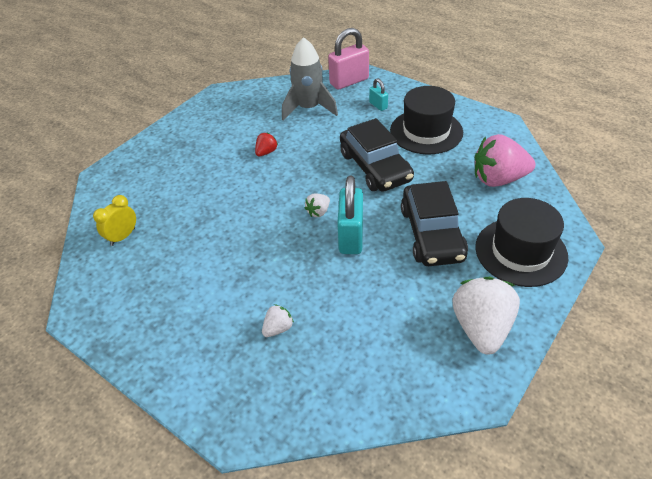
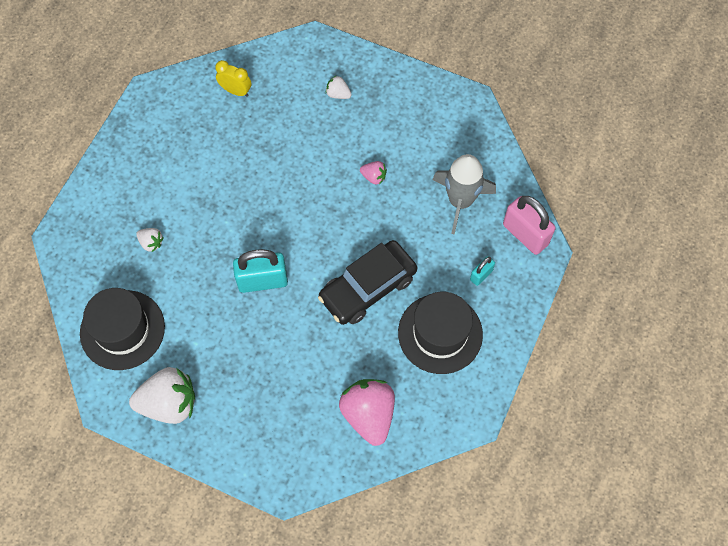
camera: 75 degrees right, 20 degrees up
red strawberry [255,132,278,156] -> pink strawberry [360,161,387,185]
white strawberry [304,194,330,217] -> white strawberry moved to [326,75,352,99]
black car [401,181,468,266] -> none
black hat [475,198,568,287] -> black hat moved to [80,288,165,370]

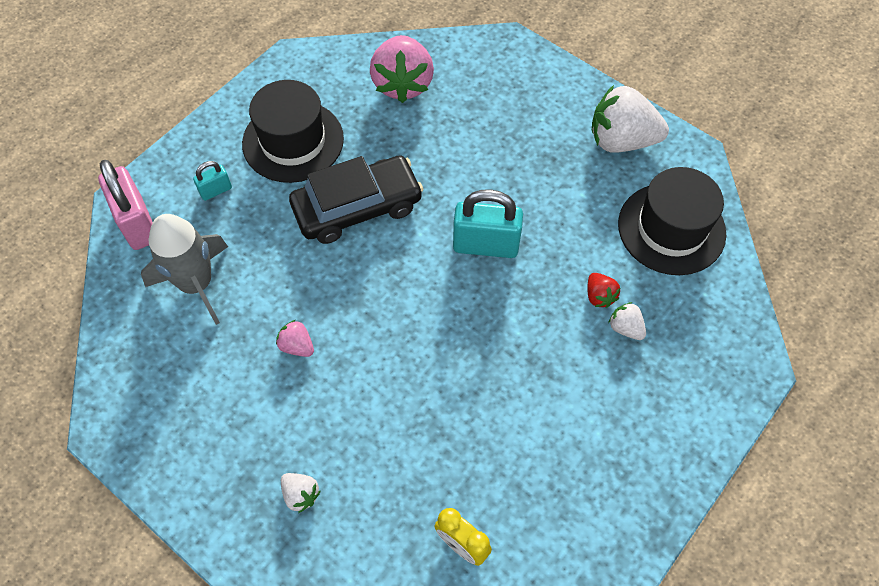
camera: 165 degrees left, 5 degrees down
none -> red strawberry [587,273,620,308]

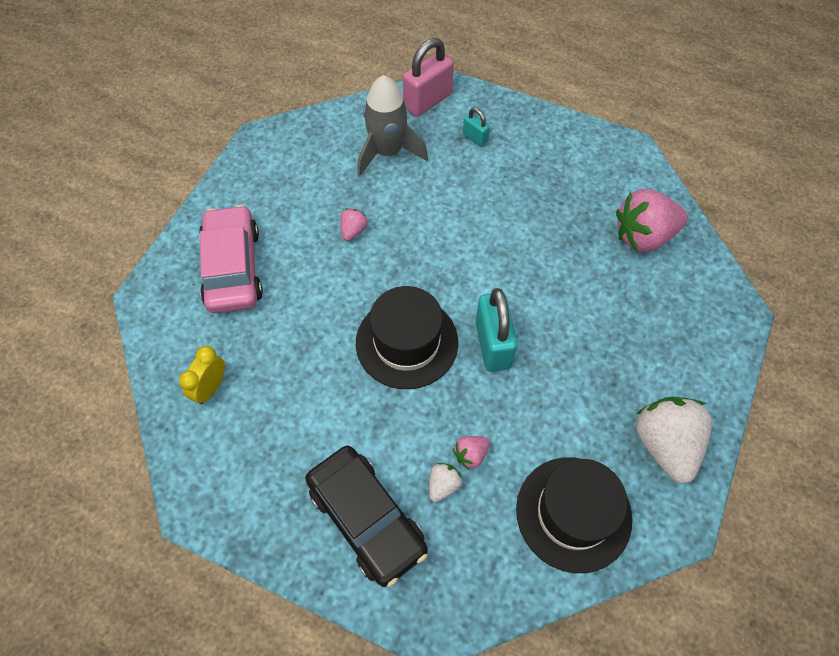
camera: 75 degrees right, 0 degrees up
black hat [242,80,344,183] -> black hat moved to [356,286,458,389]
white strawberry [281,473,321,513] -> pink car [199,205,263,313]
black car [289,155,424,244] -> black car moved to [305,446,428,587]
red strawberry [587,273,620,308] -> pink strawberry [453,436,490,470]

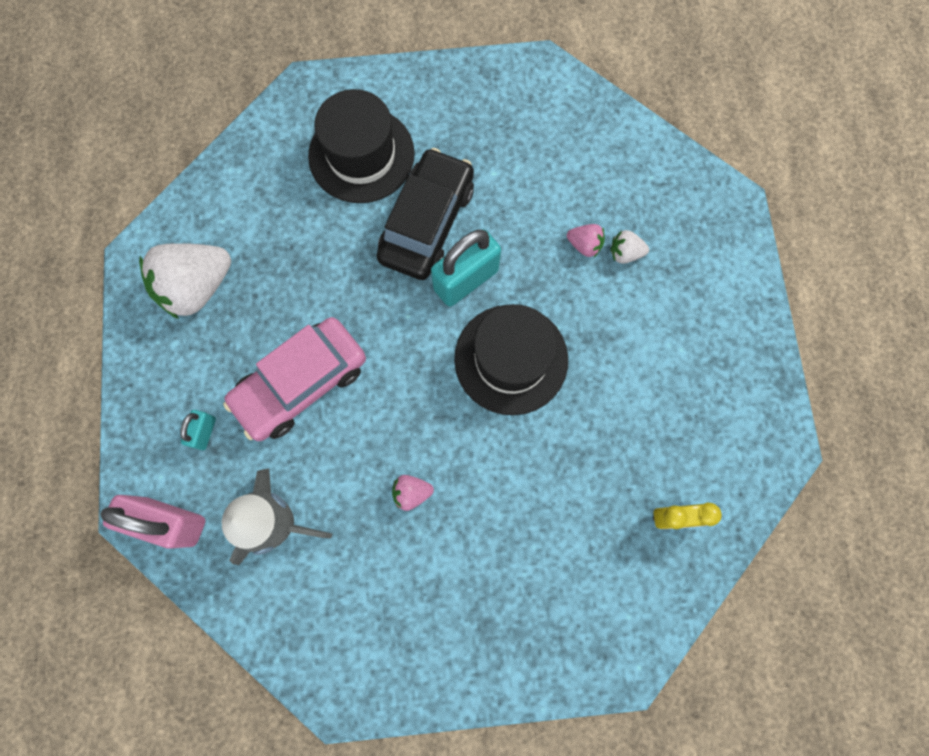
camera: 120 degrees left, 15 degrees up
pink car [199,205,263,313] -> pink car moved to [223,317,366,441]
black car [305,446,428,587] -> black car moved to [376,148,474,280]
black hat [516,457,632,573] -> black hat moved to [308,89,415,203]
pink strawberry [616,189,688,252] -> none
white strawberry [636,397,712,484] -> white strawberry moved to [139,243,231,319]

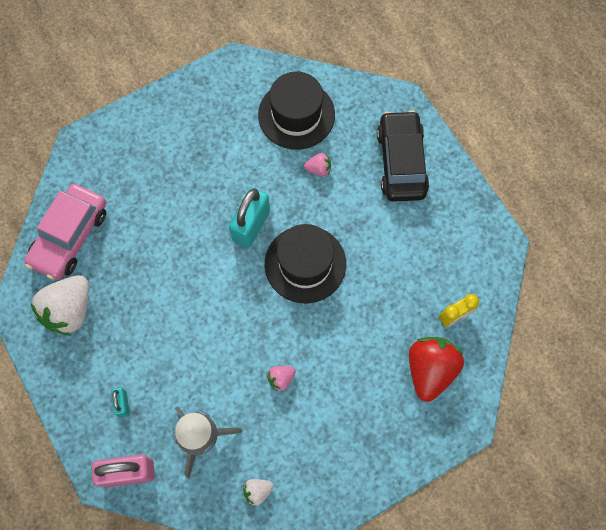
camera: 25 degrees left, 5 degrees down
pink car [223,317,366,441] -> pink car moved to [24,184,106,280]
black hat [308,89,415,203] -> black hat moved to [258,71,335,150]
black car [376,148,474,280] -> black car moved to [377,110,429,201]
white strawberry [610,230,649,264] -> white strawberry moved to [243,479,274,506]
none -> red strawberry [409,337,464,402]

